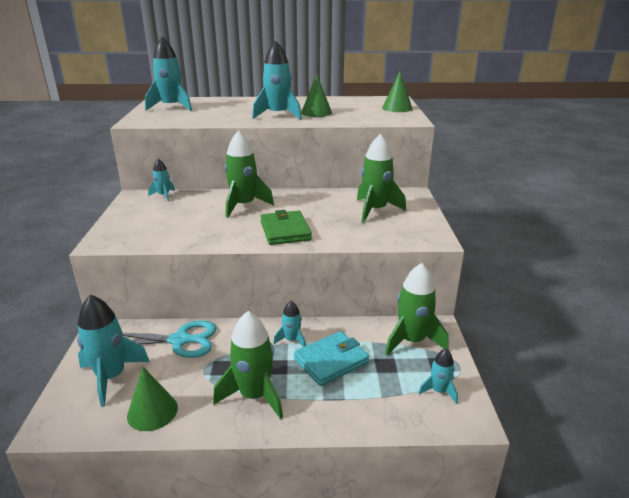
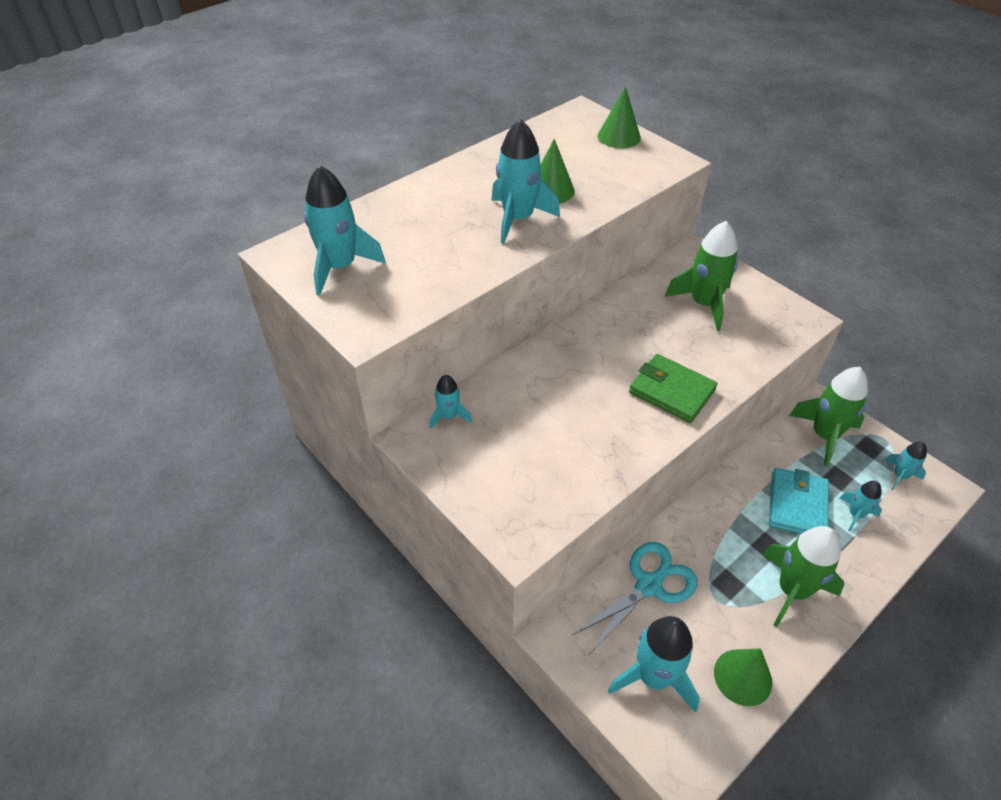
camera: 40 degrees left, 20 degrees up
green rocket [225,130,274,218] -> none
turquoise rocket [273,301,306,347] -> turquoise rocket moved to [840,481,882,531]

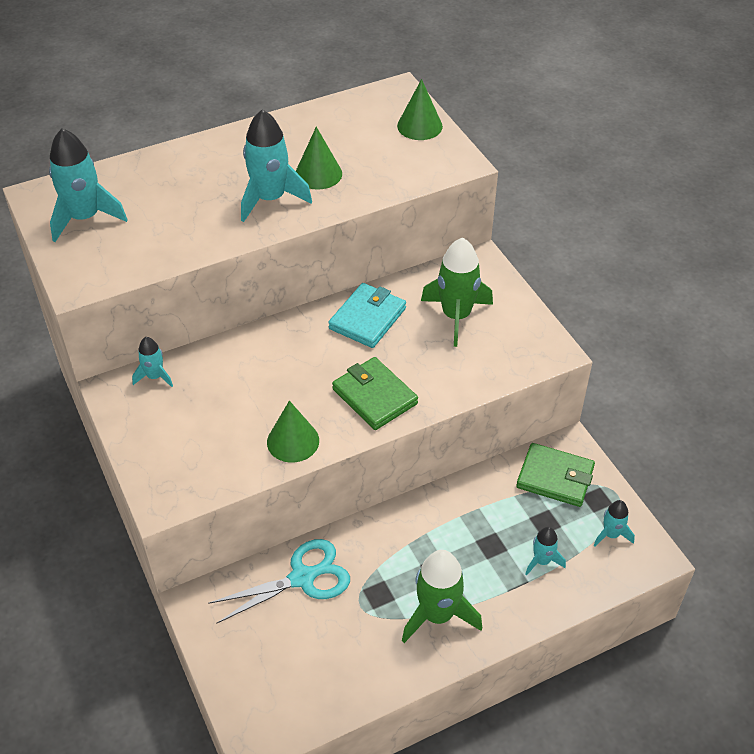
camera: 15 degrees right, 0 degrees up
turquoise rocket [608,616,700,713] -> none
green cone [714,648,772,706] -> green cone moved to [267,401,319,463]
turquoise wallet [769,468,829,534] -> turquoise wallet moved to [328,283,406,348]
green rocket [789,367,868,467] -> green wallet [516,443,595,507]

